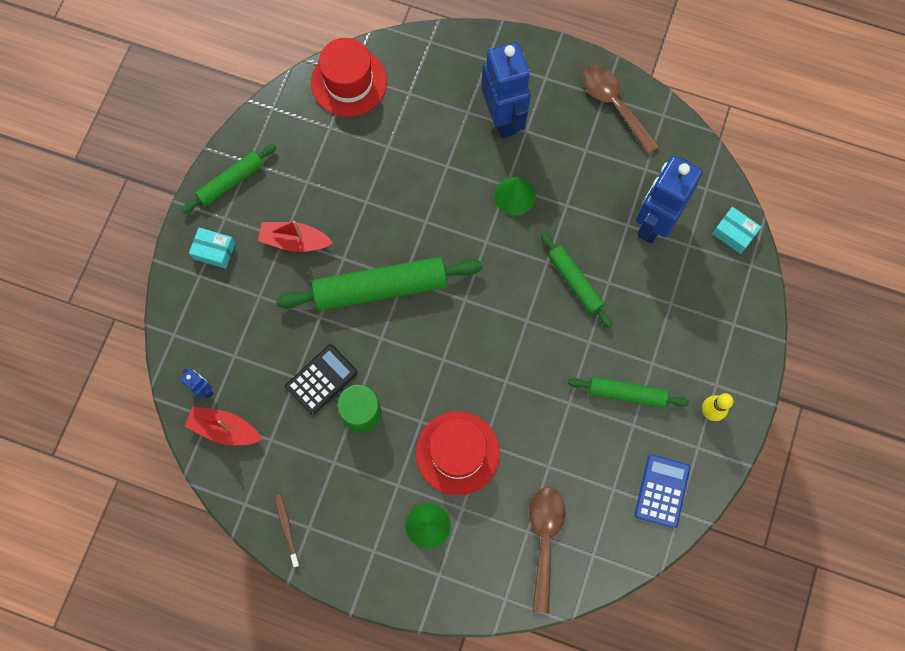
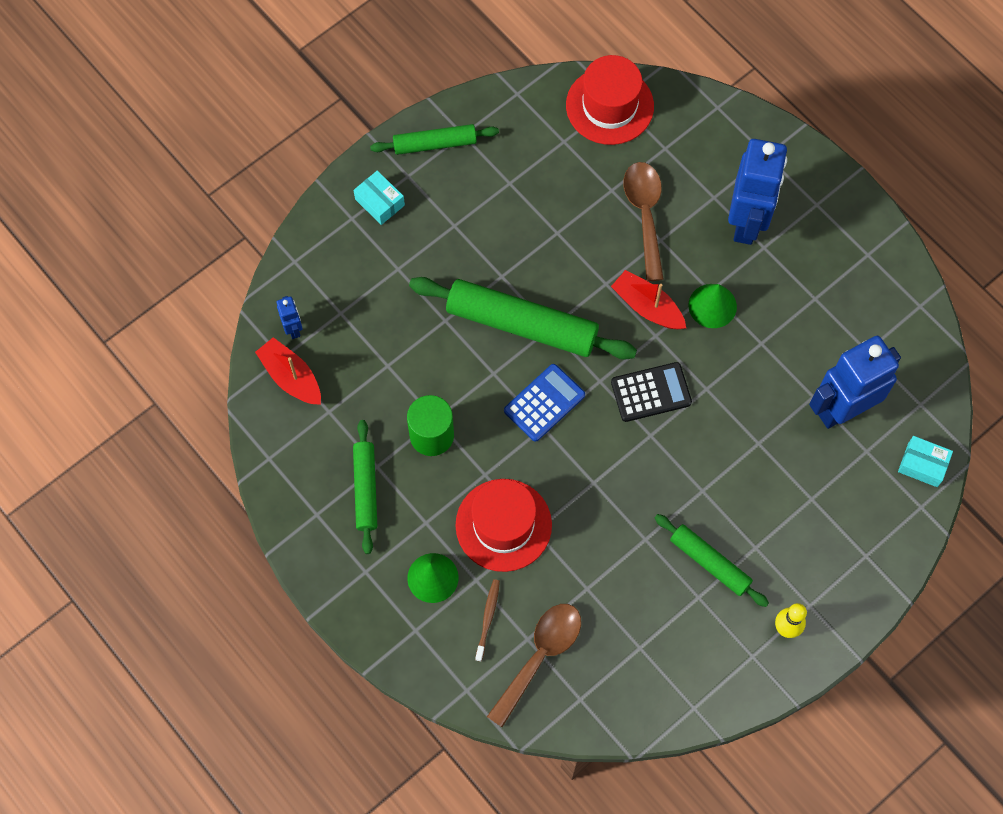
camera: 30 degrees right, 5 degrees down
red boat [258,220,333,252] -> red boat moved to [611,270,686,329]
brown toothbrush [275,494,300,567] -> brown toothbrush moved to [475,579,500,662]
black calculator [285,344,358,415] -> black calculator moved to [611,362,692,422]
green rolling pin [541,233,613,328] -> green rolling pin moved to [353,420,377,554]
brown spoon [583,65,660,154] -> brown spoon moved to [623,162,664,281]
blue calculator [635,454,690,528] -> blue calculator moved to [504,364,585,442]
turquoise box [712,207,761,254] -> turquoise box turned 45 degrees counterclockwise [898,436,953,487]

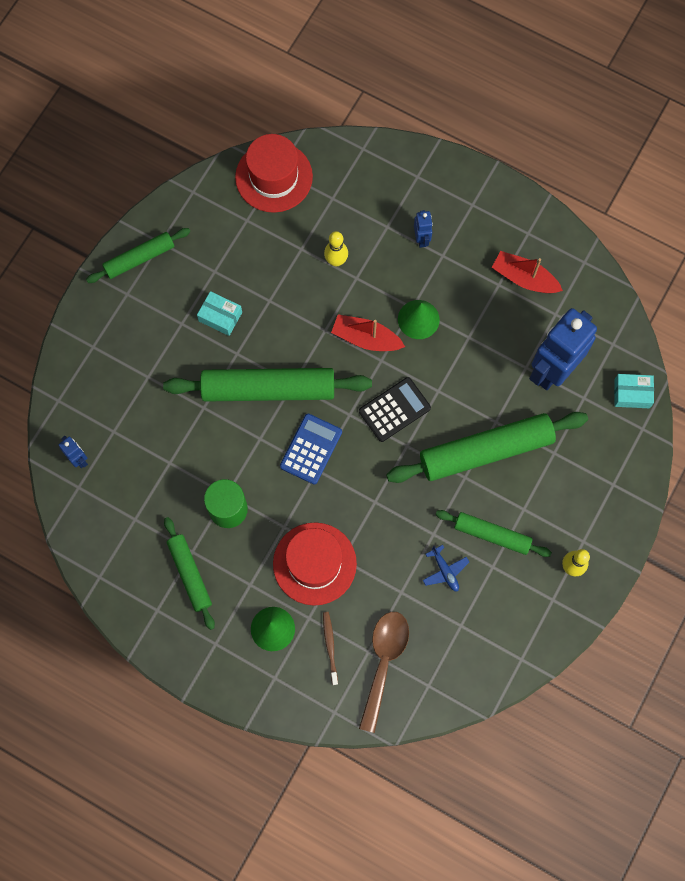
camera: 20 degrees left, 5 degrees up
red boat [255,337,321,405] -> red boat moved to [492,251,563,293]
turquoise box [354,171,405,225] -> turquoise box moved to [197,291,242,336]
brown spoon [623,162,664,281] -> yellow bowling pin [324,231,348,267]
blue robot [728,139,787,245] -> blue robot [414,210,433,248], size x0.43
none -> green rolling pin [386,412,588,483]
none -> blue plane [423,545,469,592]

